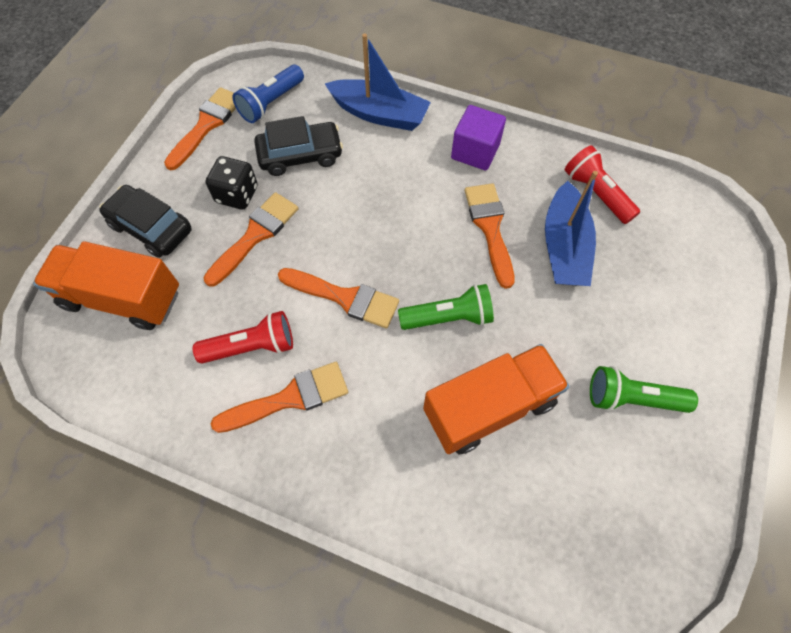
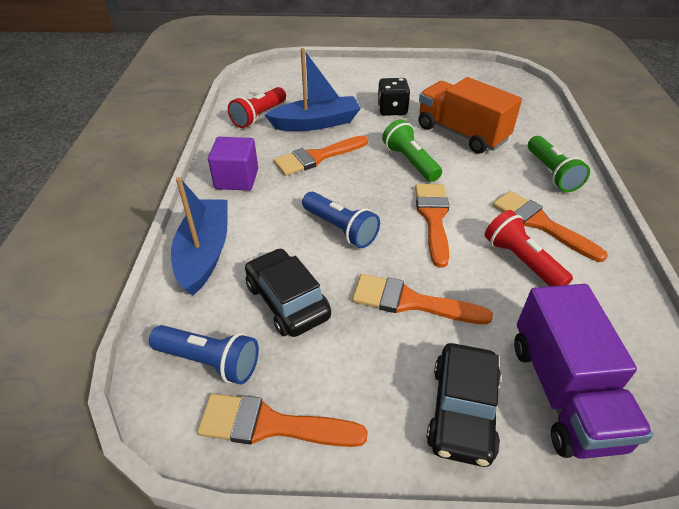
camera: 110 degrees left, 20 degrees down
orange truck [33,241,179,330] -> purple truck [514,284,653,459]
black dice [206,156,258,210] -> black dice moved to [377,78,410,116]
green flashlight [590,366,698,413] -> green flashlight moved to [528,136,590,192]
none -> blue flashlight [302,192,380,248]

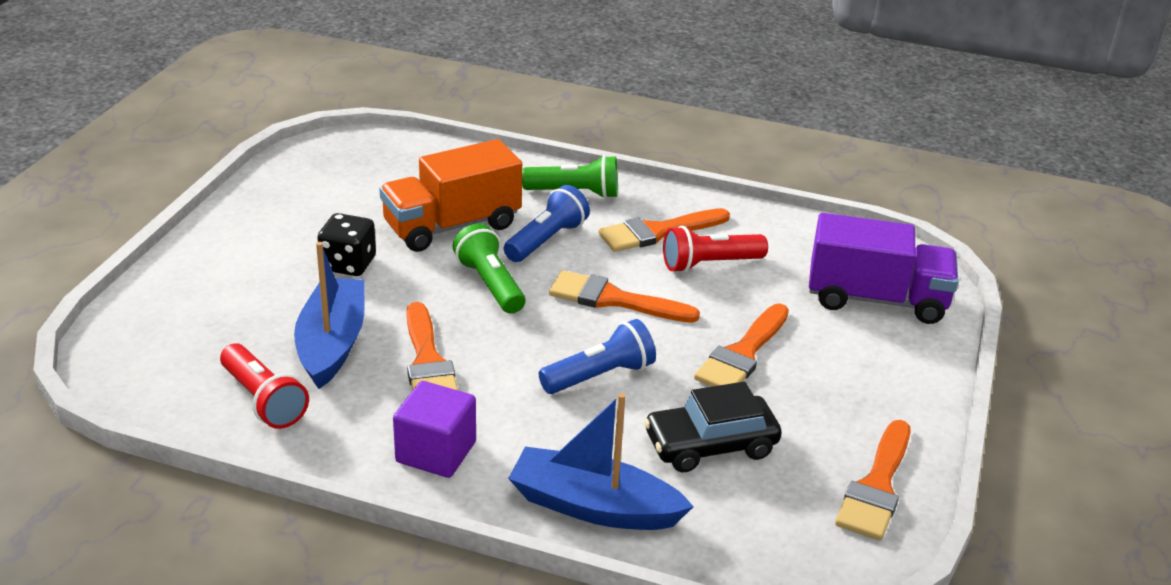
camera: 75 degrees left, 10 degrees down
blue flashlight [149,325,259,384] -> blue flashlight moved to [504,185,590,262]
green flashlight [382,119,442,182] -> green flashlight turned 75 degrees clockwise [453,223,525,314]
black car [427,343,501,467] -> none

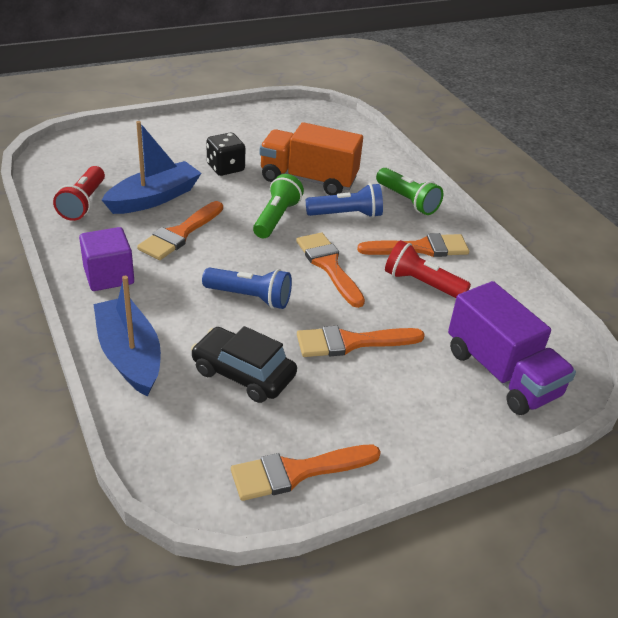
camera: 45 degrees right, 5 degrees up
orange brush [598,208,730,252] -> orange brush turned 150 degrees clockwise [357,233,469,257]

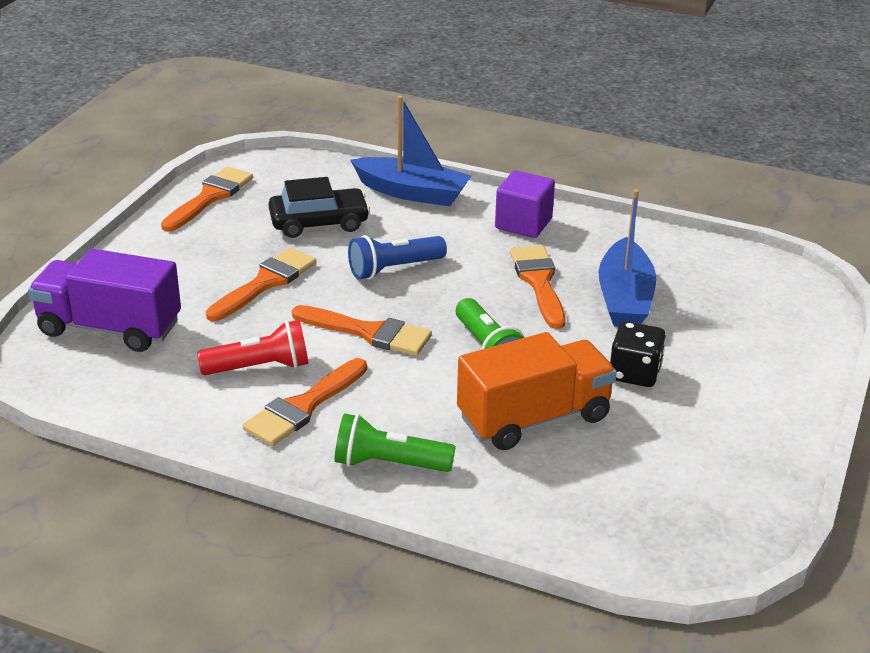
camera: 140 degrees right, 5 degrees down
red flashlight [53,166,105,221] -> none
blue flashlight [306,183,383,218] -> none

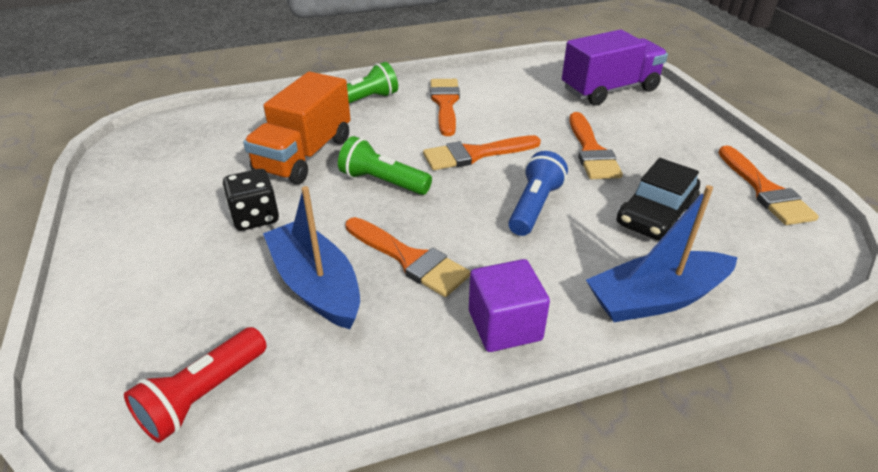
camera: 140 degrees right, 5 degrees up
red flashlight [197,320,309,375] -> red flashlight moved to [124,327,267,443]

